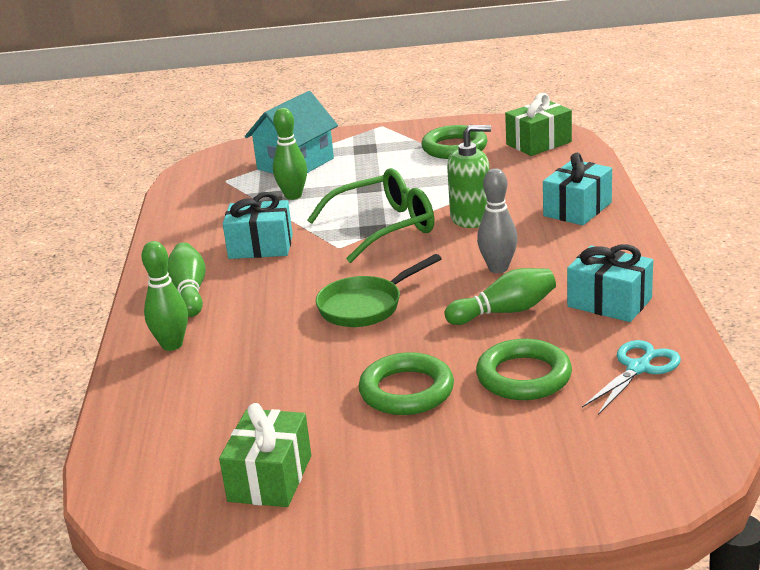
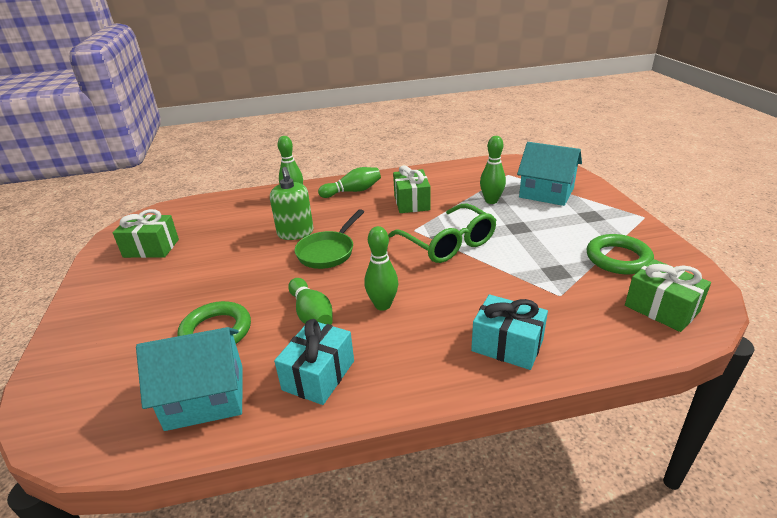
camera: 80 degrees right, 5 degrees up
turquoise gift [223,192,293,259] -> green gift [393,165,431,213]
green pan [316,254,442,327] -> green pan turned 105 degrees counterclockwise [294,209,364,269]
green ring [359,352,454,415] -> none
green soap dispenser [447,125,491,228] -> green soap dispenser moved to [270,167,314,240]
grey bowling pin [477,168,518,273] -> green bowling pin [364,226,398,311]
turquoise scissors [582,340,681,415] -> turquoise house [136,327,243,431]

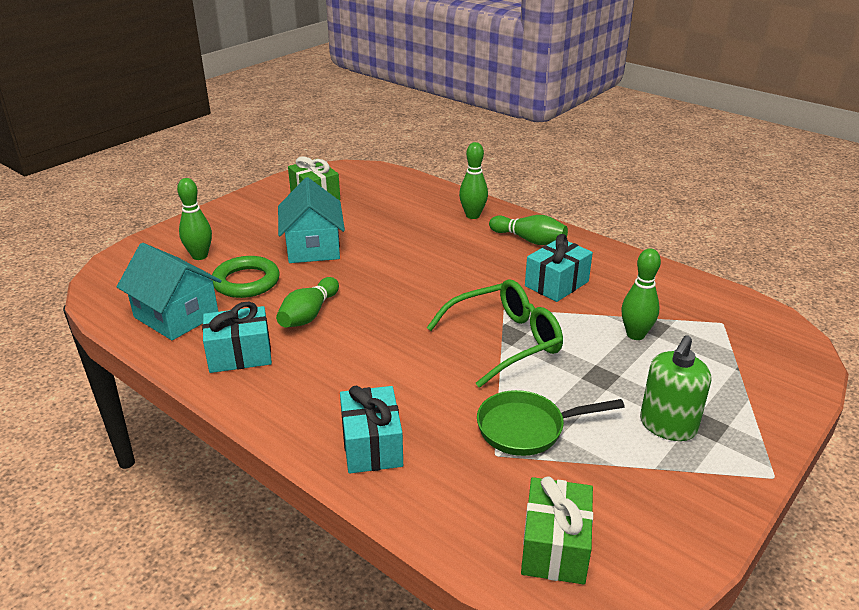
camera: 50 degrees right, 0 degrees up
green soap dispenser [270,167,314,240] -> green soap dispenser moved to [640,335,711,441]
green pan [294,209,364,269] -> green pan moved to [477,390,625,456]
green bowling pin [364,226,398,311] -> green bowling pin moved to [177,178,212,260]
green glasses [388,204,496,263] -> green glasses turned 135 degrees counterclockwise [427,279,563,388]
green gift [393,165,431,213] -> turquoise gift [525,234,593,302]
turquoise house [517,142,582,206] -> turquoise house moved to [278,177,345,263]
green ring [586,234,654,274] -> none

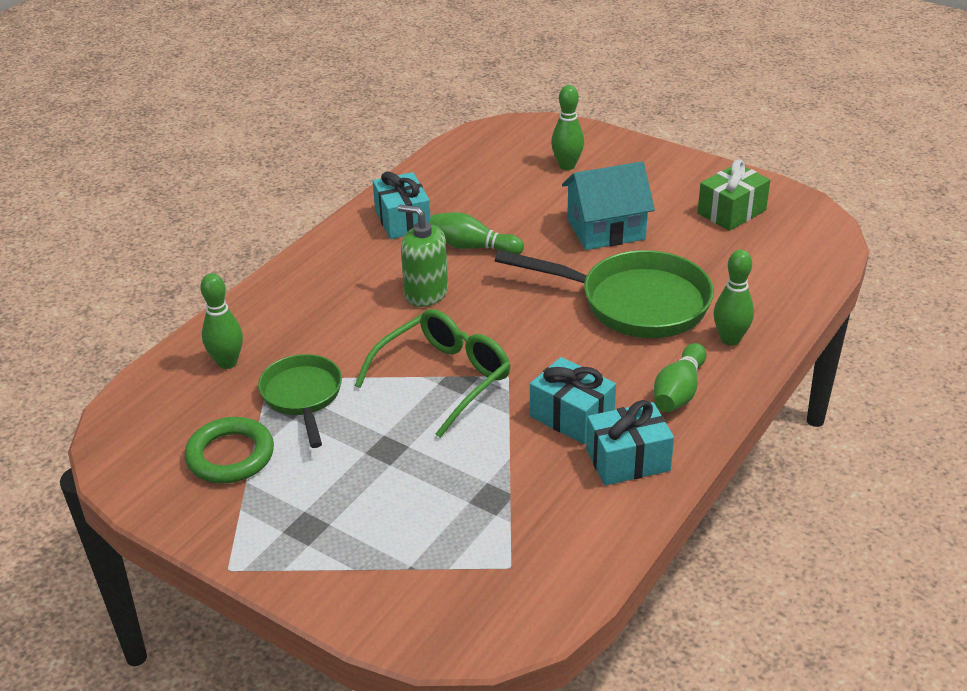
camera: 85 degrees right, 5 degrees up
turquoise house [117,243,222,340] -> none
green ring [212,256,280,298] -> green ring moved to [184,417,274,484]
turquoise gift [340,386,403,474] -> turquoise gift moved to [586,400,674,486]
green glasses [427,279,563,388] -> green glasses turned 105 degrees counterclockwise [355,309,511,438]
green gift [521,476,593,585] -> none
green bowling pin [621,248,661,340] -> green bowling pin moved to [201,273,243,369]
green soap dispenser [640,335,711,441] -> green soap dispenser moved to [398,205,448,307]
none -> green pan [495,250,714,338]

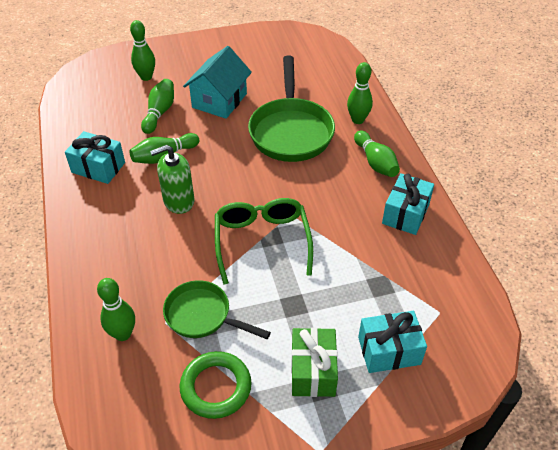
camera: 50 degrees left, 10 degrees up
green pan [495,250,714,338] -> green pan turned 120 degrees clockwise [248,55,335,162]
turquoise gift [530,357,616,444] -> turquoise gift moved to [358,311,427,373]
green gift [698,159,770,231] -> green gift moved to [291,328,338,397]
none -> green bowling pin [141,79,174,134]

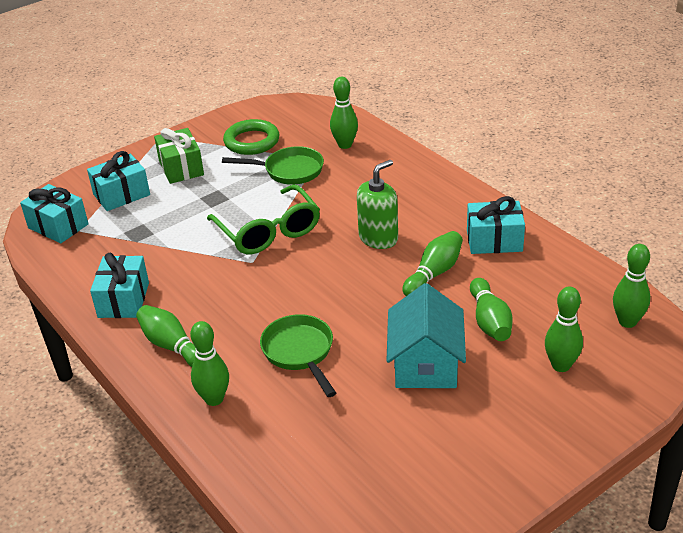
camera: 160 degrees right, 10 degrees down
green pan [248,55,335,162] -> green pan [260,314,336,397], size x0.60
none -> turquoise gift [20,184,88,243]
none -> green bowling pin [613,244,650,328]

